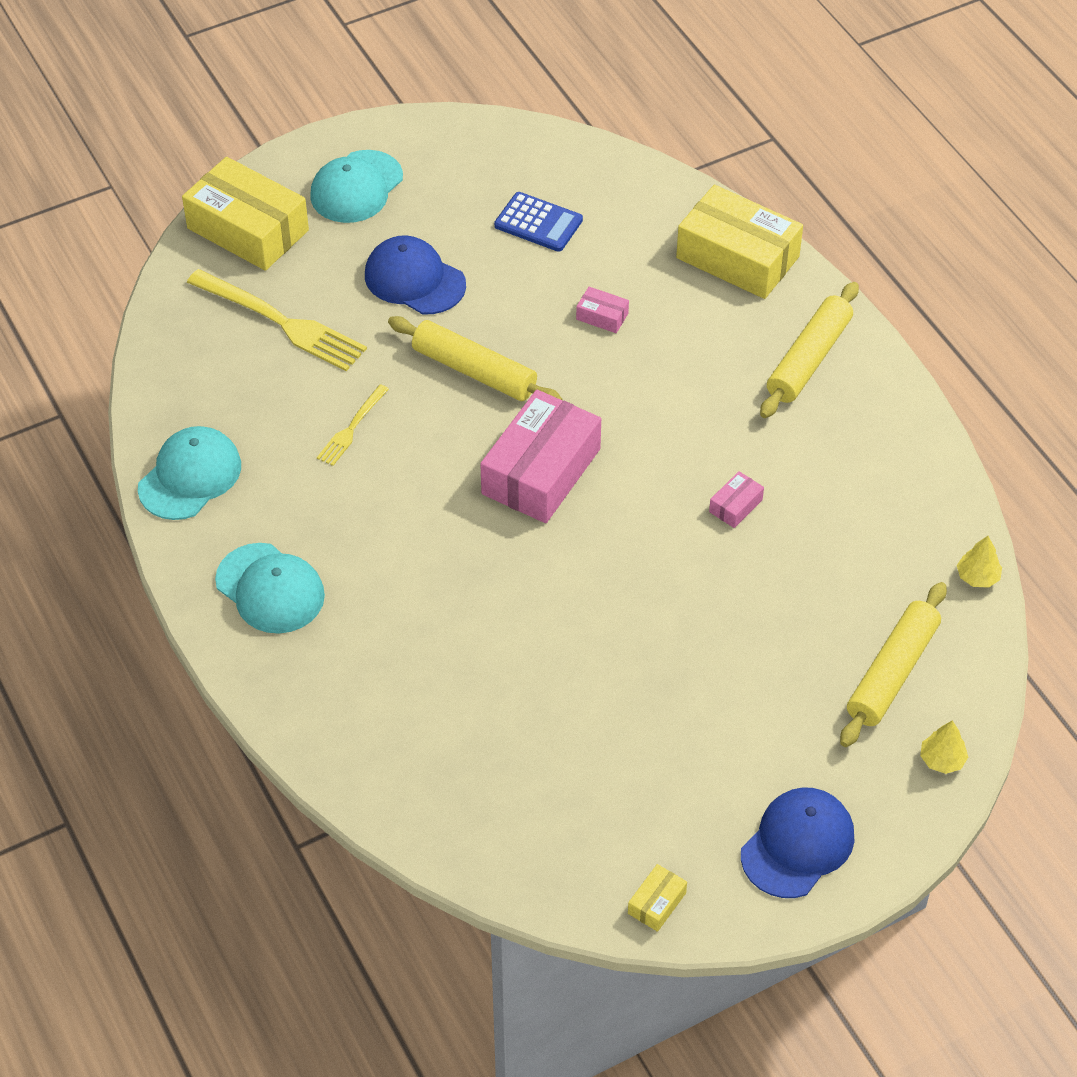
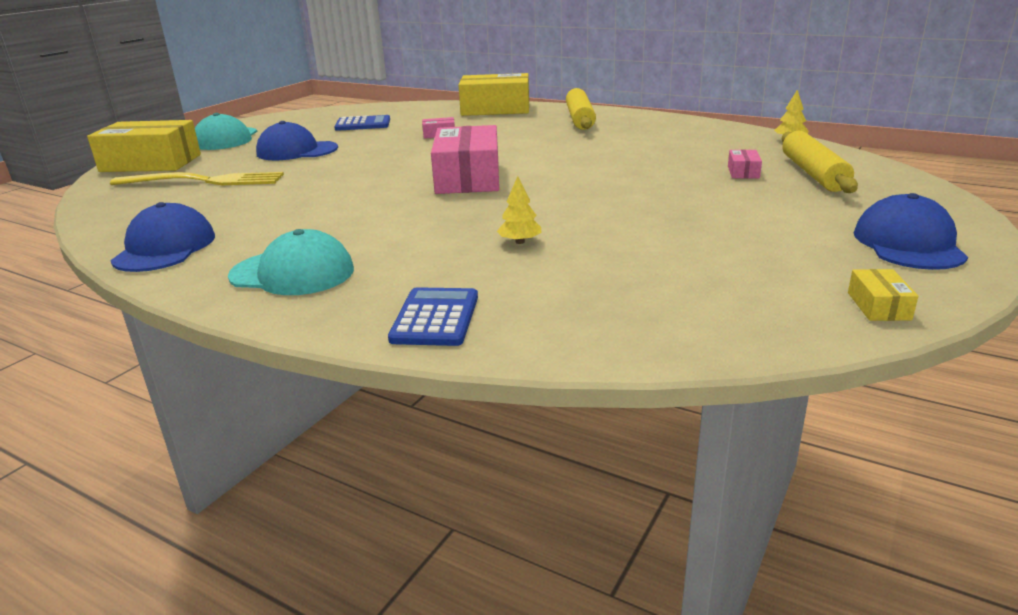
camera: 30 degrees left, 25 degrees down
turquoise cap [138,426,241,520] -> blue cap [110,202,215,272]
yellow fork [317,384,389,466] -> none
yellow rolling pin [388,316,563,401] -> none
pink box [709,471,764,528] -> pink box moved to [728,150,762,179]
yellow tree [920,720,968,774] -> yellow tree moved to [497,176,542,244]
none -> blue calculator [388,287,478,346]

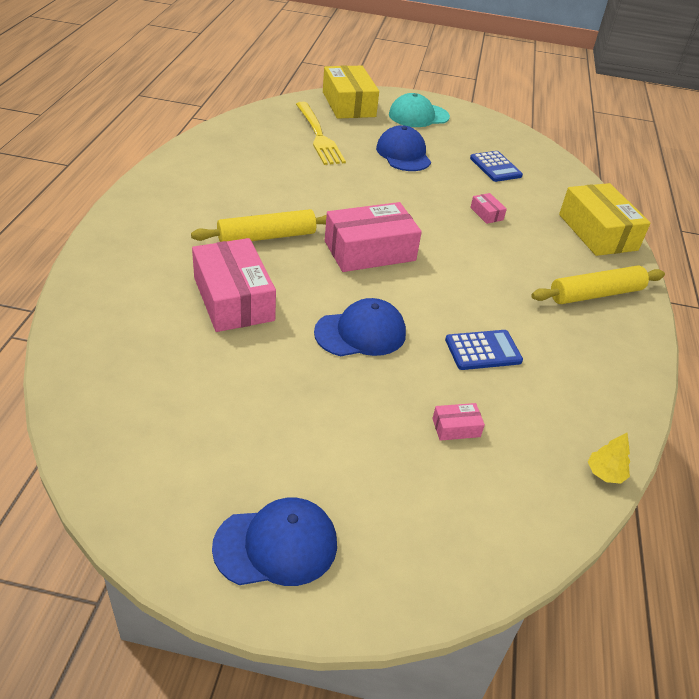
camera: 65 degrees right, 15 degrees up
blue cap [110,202,215,272] -> blue cap moved to [314,298,406,356]
turquoise cap [228,229,354,295] -> none
blue calculator [388,287,478,346] -> blue calculator moved to [445,330,523,370]
yellow tree [497,176,542,244] -> pink box [192,238,276,332]
yellow rolling pin [782,131,858,193] -> yellow rolling pin moved to [191,209,327,242]
yellow box [848,269,918,321] -> none

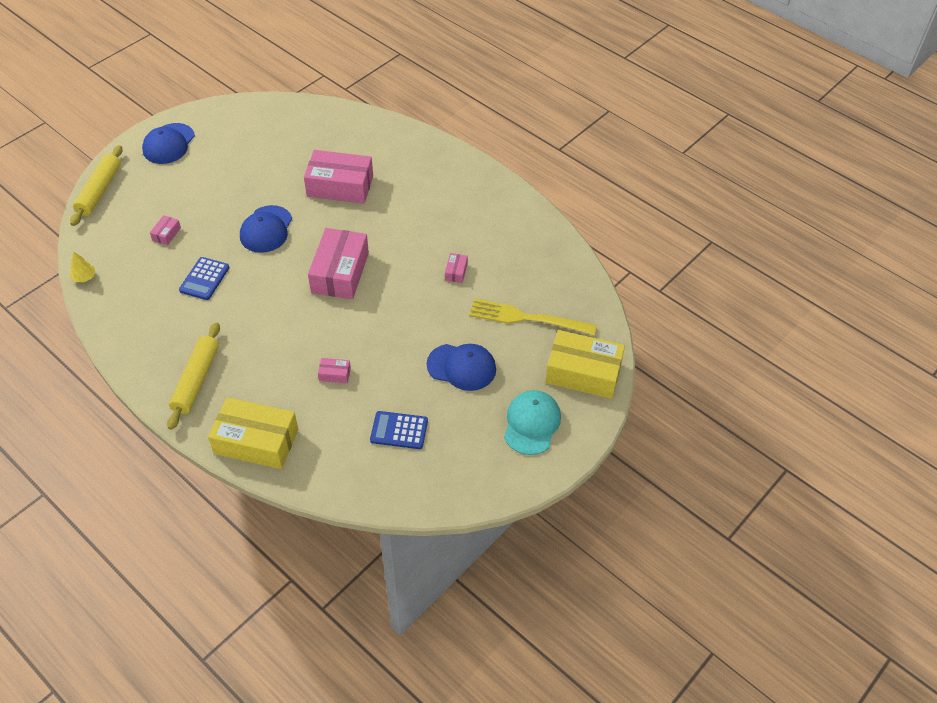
camera: 125 degrees right, 10 degrees up
yellow rolling pin [191,209,327,242] -> yellow rolling pin moved to [70,145,123,226]
none -> pink box [445,253,468,283]

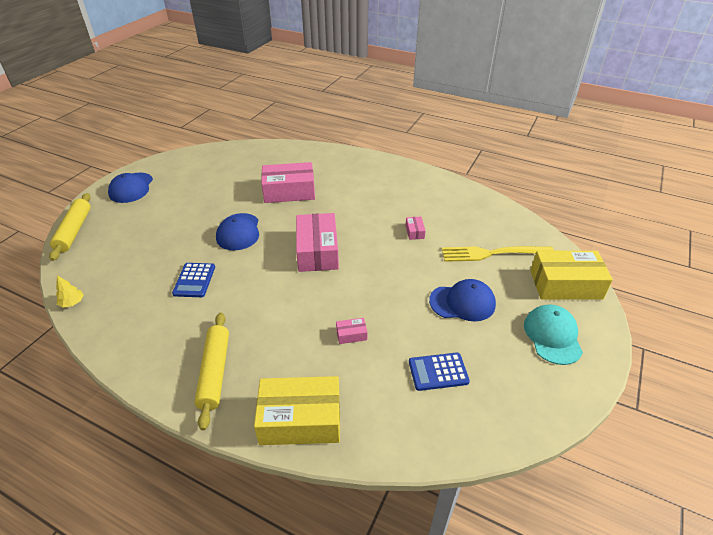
camera: 15 degrees left, 10 degrees down
pink box [150,215,181,245] -> none

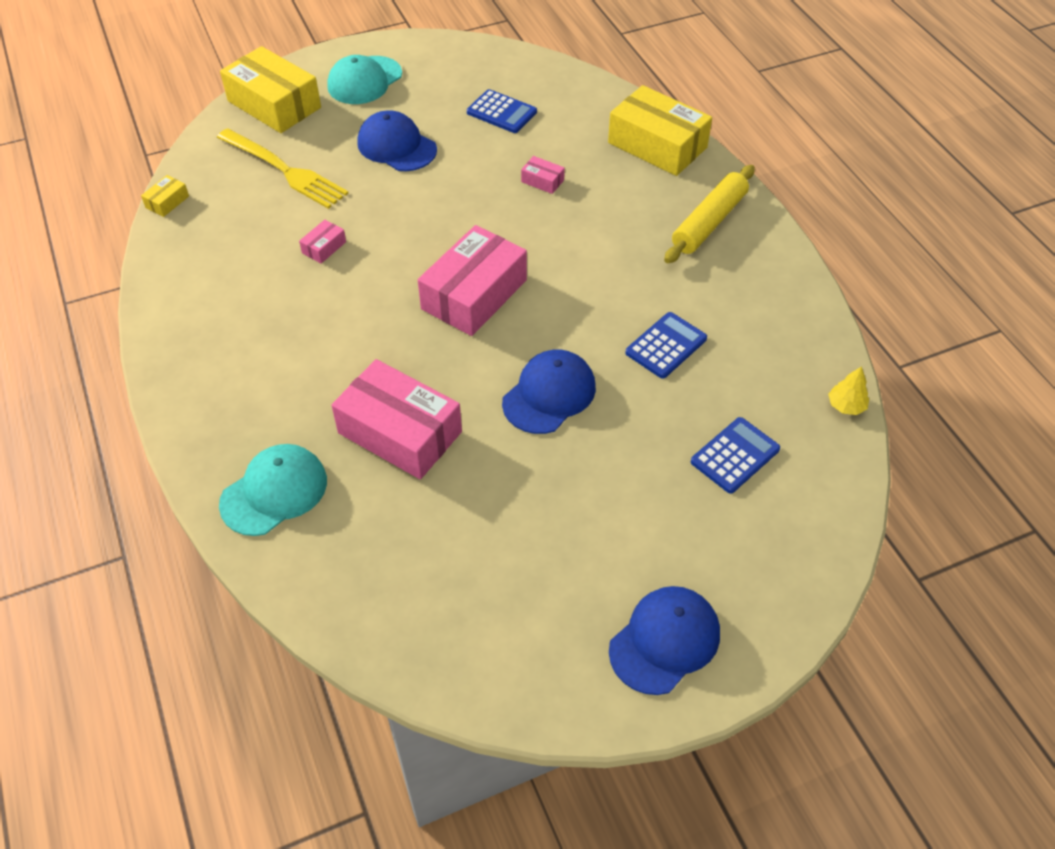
camera: 140 degrees left, 10 degrees up
yellow rolling pin [49,193,91,261] -> none
none -> yellow box [141,175,189,217]
none -> turquoise cap [219,444,327,536]
none -> blue calculator [691,417,780,494]

